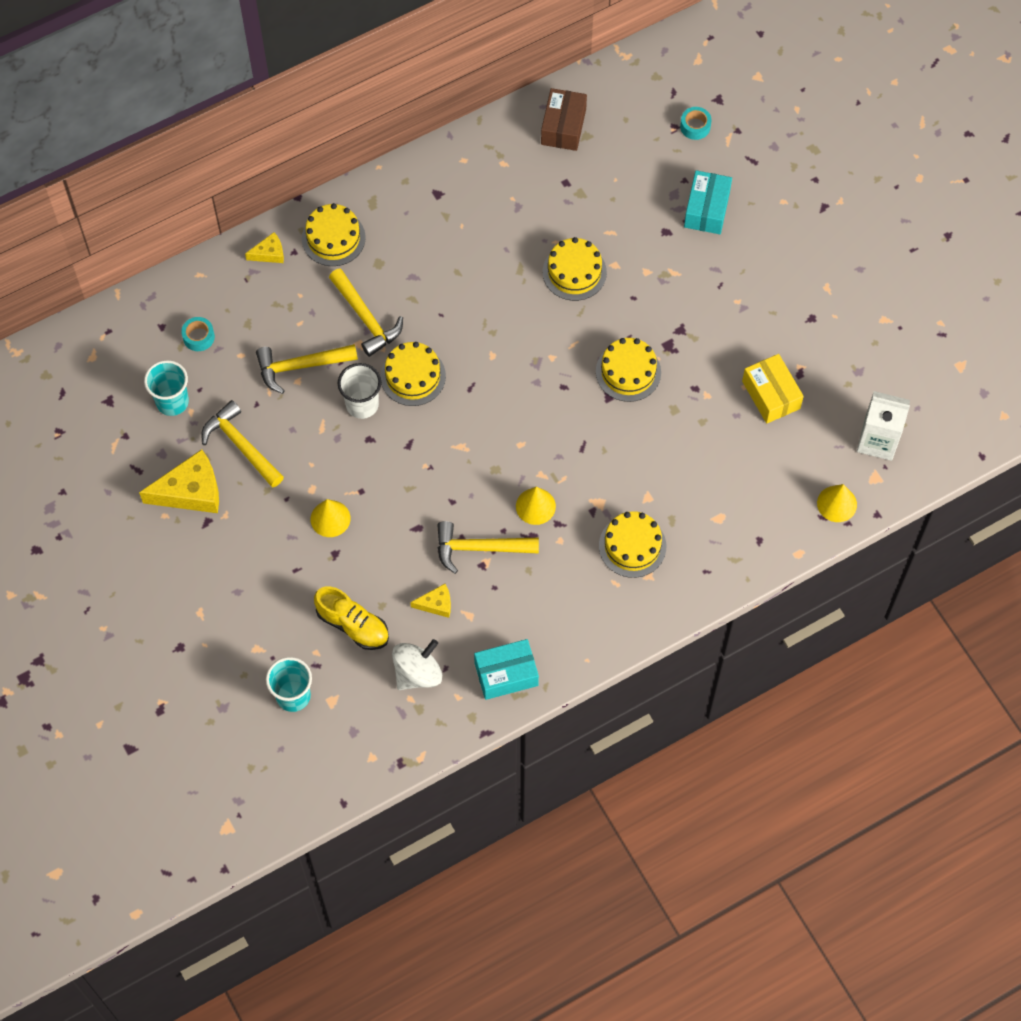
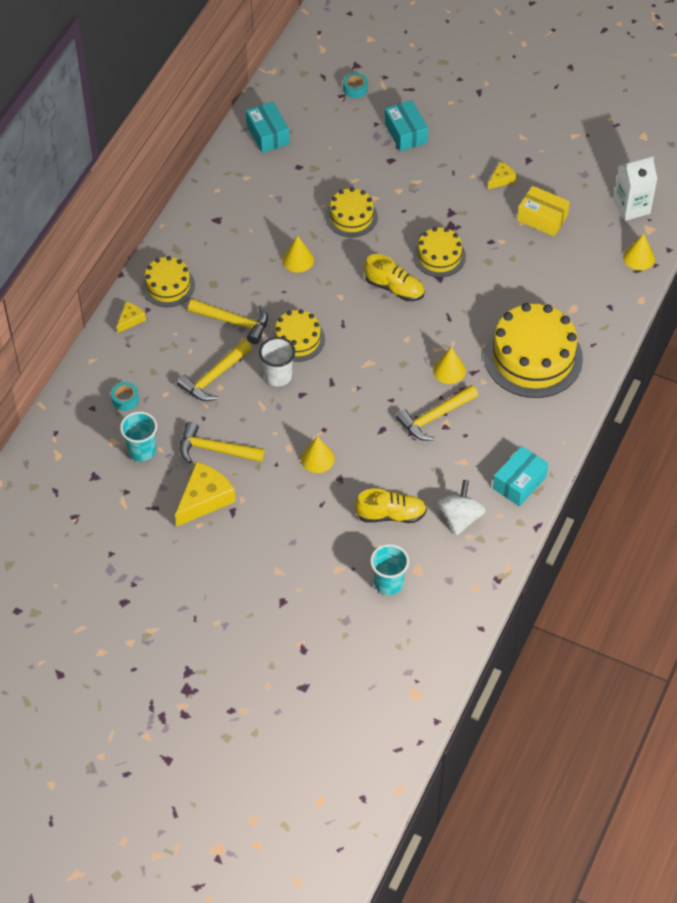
camera: 35 degrees left, 10 degrees down
yellow cheese [410,584,451,618] -> yellow cheese moved to [488,162,517,189]
brown box [541,88,587,151] -> turquoise box [246,102,290,153]
yellow cake [599,511,666,578] -> yellow cake [484,303,583,398], size x1.80
none -> yellow cone [282,236,314,272]
none -> yellow shoe [364,254,425,301]

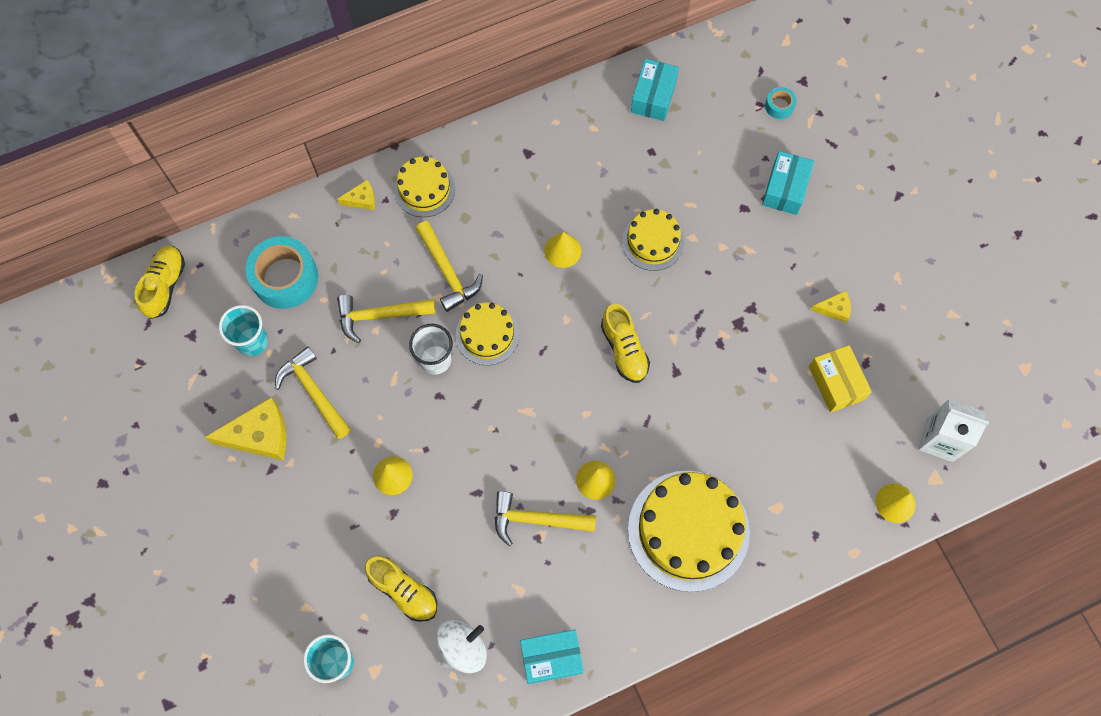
camera: 40 degrees right, 15 degrees up
turquoise tape [111,382,139,411] -> turquoise tape [245,236,318,309], size x2.16
yellow cake [413,227,466,277] -> none
none -> yellow shoe [135,246,185,319]

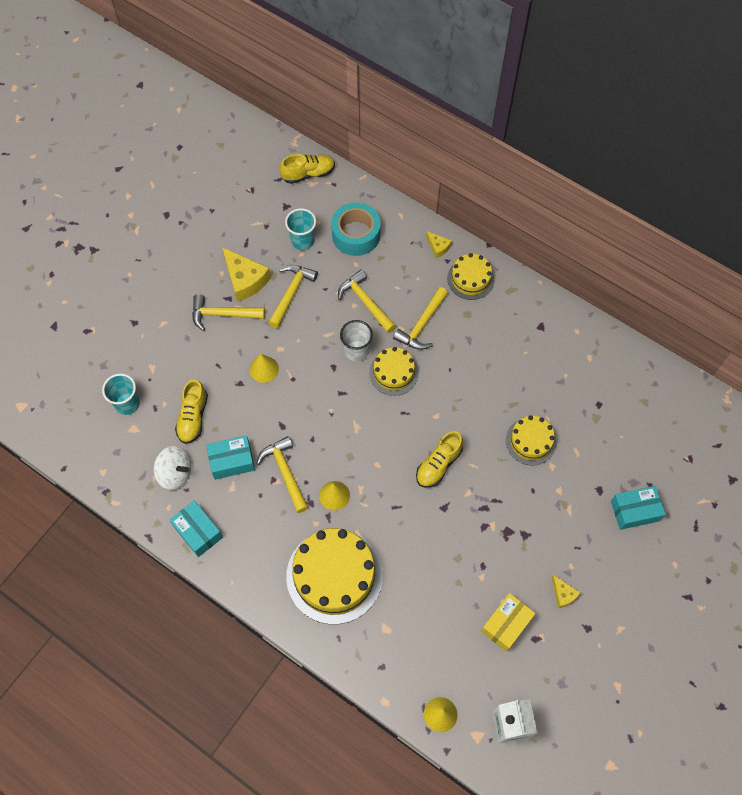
camera: 60 degrees right, 5 degrees down
yellow cone [544,232,581,268] -> none
turquoise box [631,59,679,121] -> turquoise box moved to [206,435,255,480]
turquoise tape [765,87,796,119] -> none
none -> yellow hammer [192,294,265,331]

